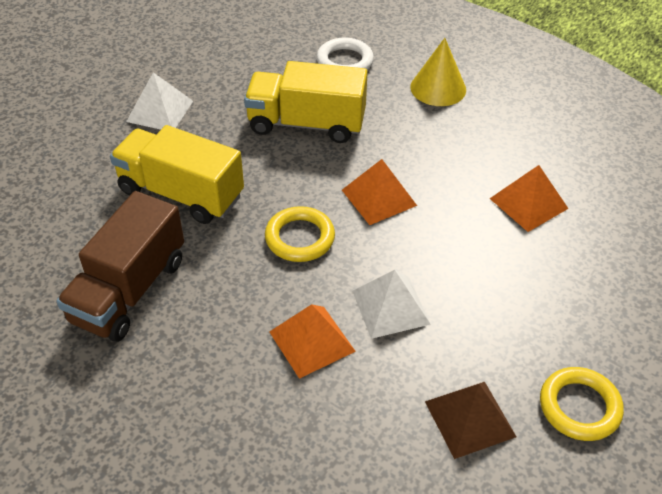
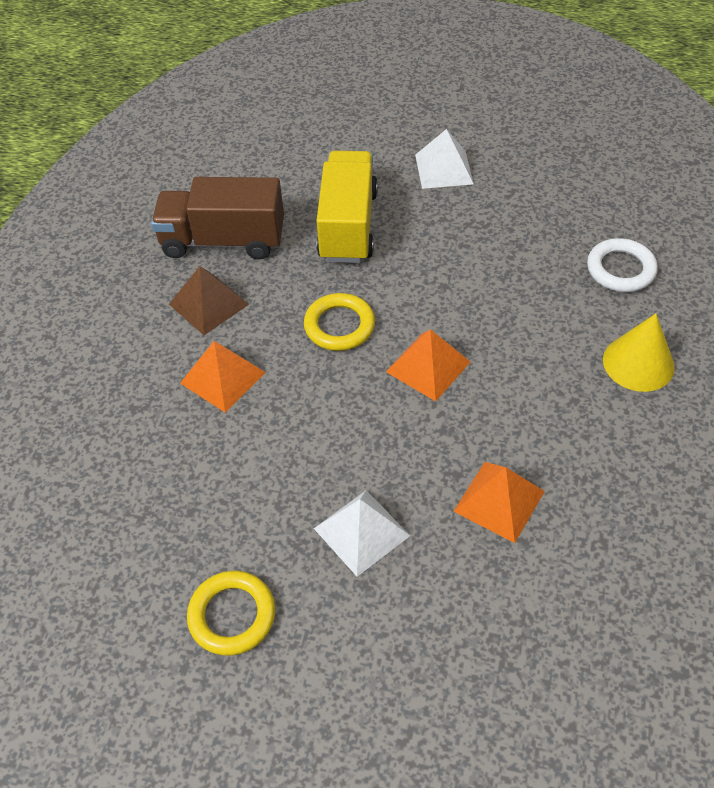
camera: 70 degrees right, 5 degrees up
yellow truck [244,61,368,143] -> none
white pyramid [352,270,431,339] -> white pyramid moved to [314,490,410,577]
brown pyramid [425,382,516,459] -> brown pyramid moved to [169,266,249,335]

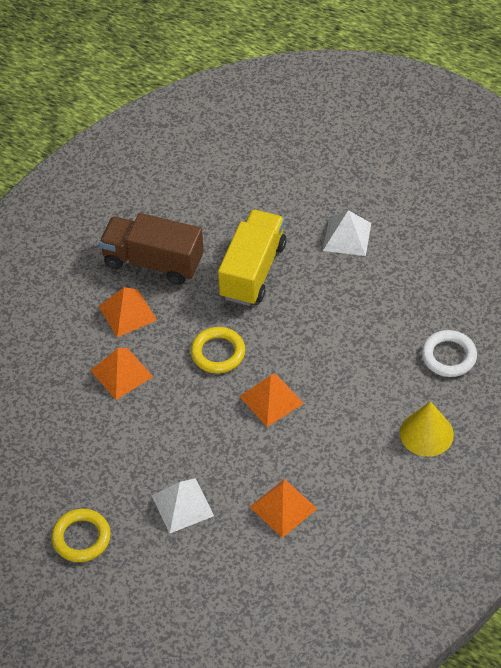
camera: 15 degrees right, 0 degrees up
brown pyramid [169,266,249,335] -> orange pyramid [98,287,157,337]

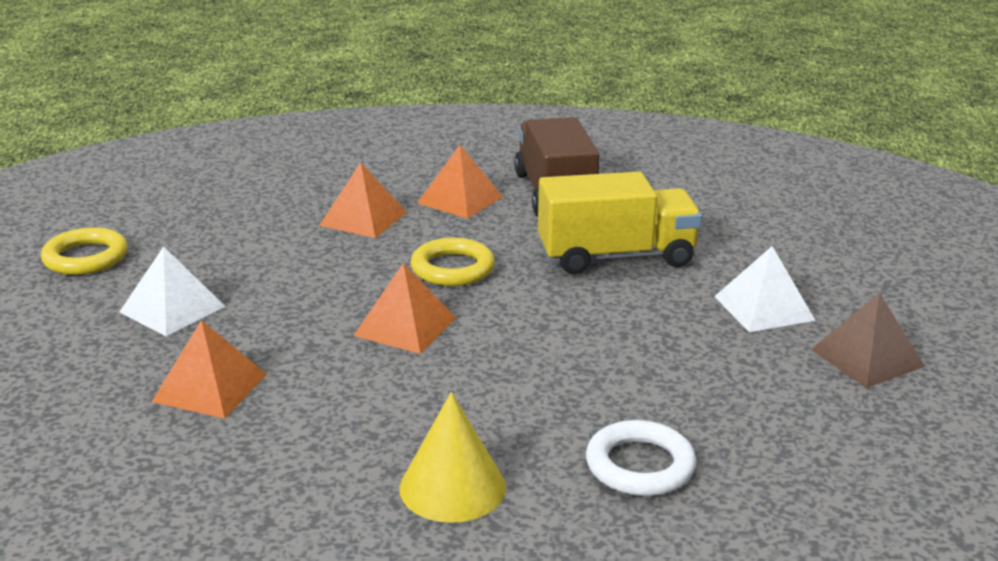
camera: 60 degrees right, 25 degrees down
none -> brown pyramid [811,292,925,388]

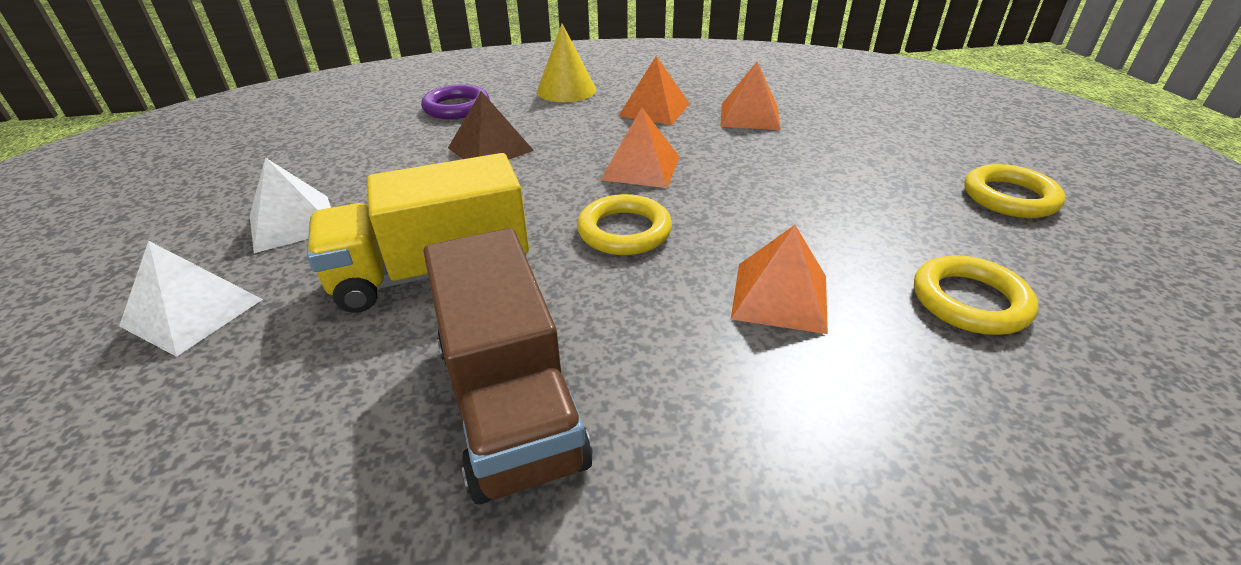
camera: 170 degrees right, 10 degrees up
white pyramid [119,246,226,336] -> white pyramid moved to [119,241,263,357]
orange pyramid [417,145,503,219] -> orange pyramid moved to [619,56,690,125]
white ring [586,420,696,496] -> purple ring [421,84,489,119]
brown pyramid [811,292,925,388] -> brown pyramid moved to [448,91,534,160]
none -> yellow ring [914,255,1038,335]

